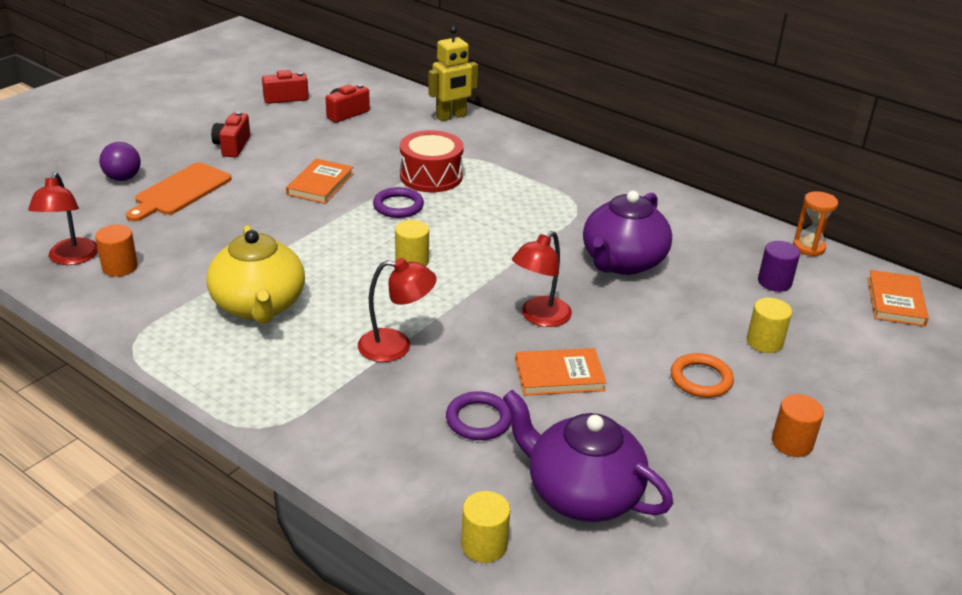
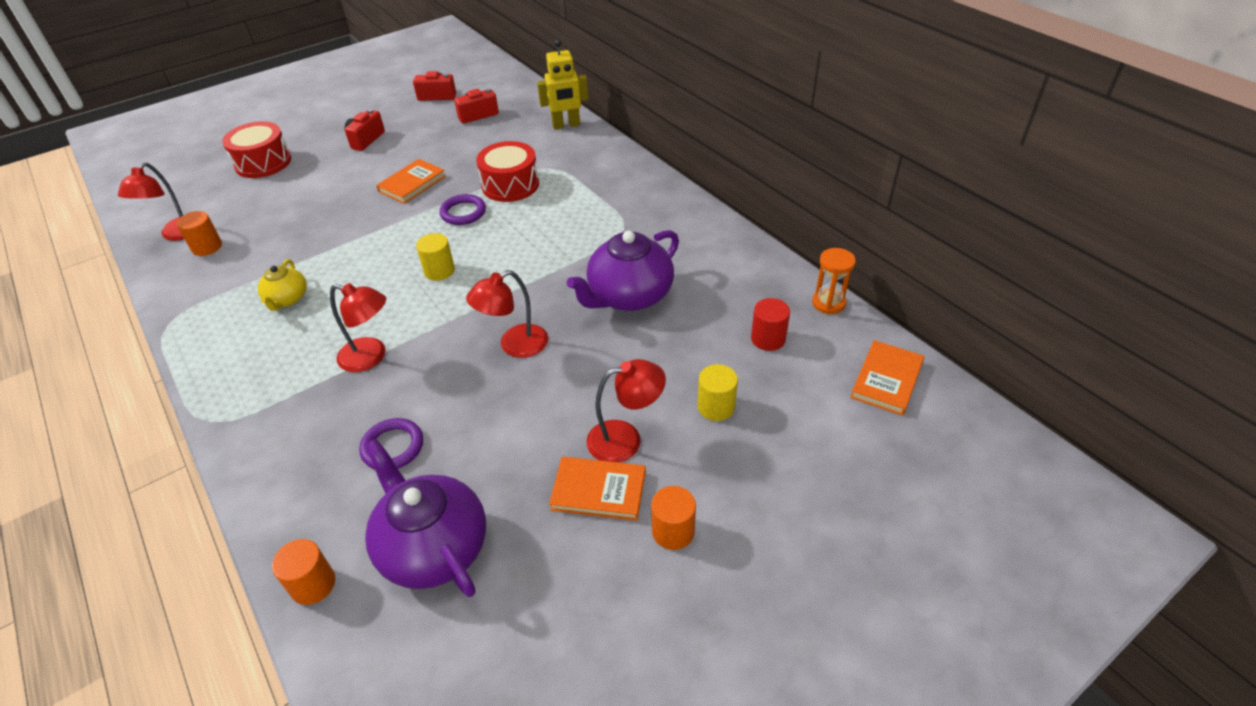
camera: 20 degrees right, 10 degrees up
purple ball [99,142,141,181] -> red drum [222,121,291,178]
orange cutting board [126,163,231,222] -> none
yellow teapot [207,225,305,324] -> yellow teapot [258,259,307,311], size x0.54
yellow cylinder [461,491,510,563] -> orange cylinder [272,539,335,605]
orange book [515,348,607,396] -> orange book moved to [549,457,646,521]
orange ring [671,353,734,398] -> red lamp [586,359,666,463]
purple cylinder [758,241,800,292] -> red cylinder [751,298,790,351]

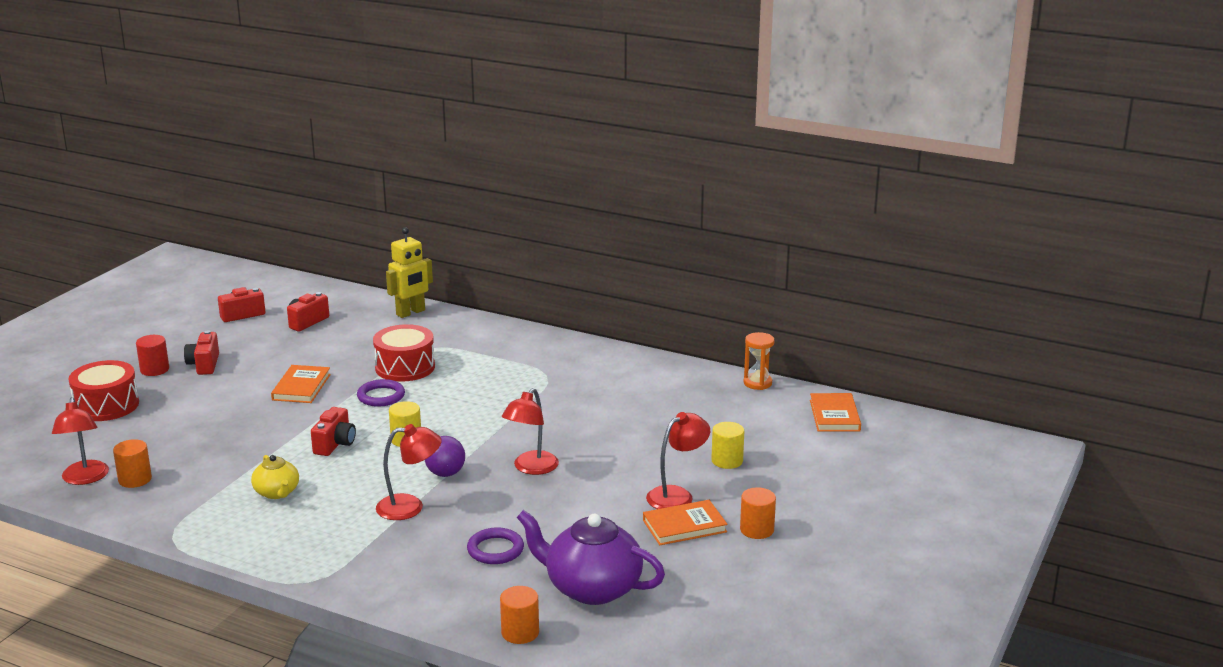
camera: 30 degrees left, 20 degrees down
purple teapot [567,230,679,311] -> none
red cylinder [751,298,790,351] -> red cylinder moved to [136,335,169,376]
none -> red camera [311,407,356,456]
none -> purple ball [425,436,465,477]

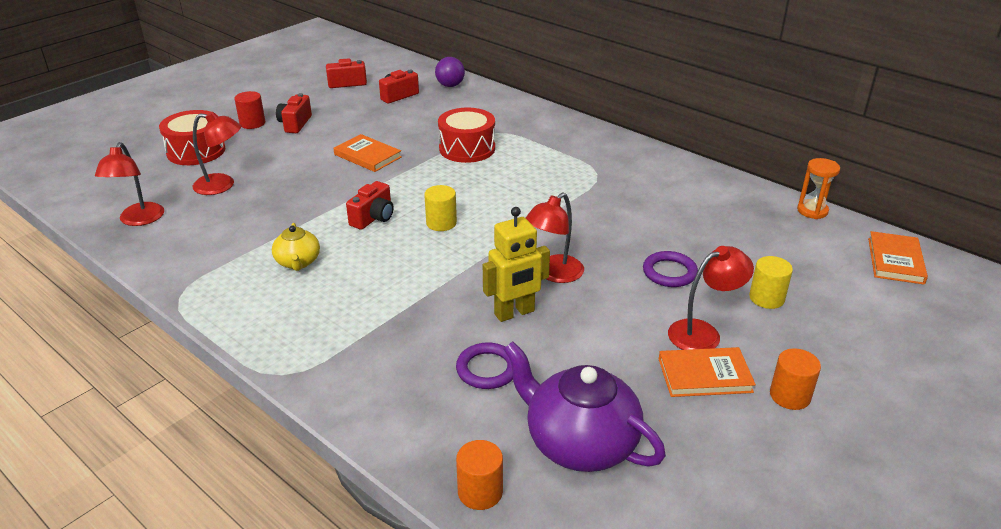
camera: 15 degrees right, 10 degrees up
orange cylinder [113,439,152,488] -> none
orange book [271,365,331,403] -> orange book turned 75 degrees counterclockwise [334,134,401,172]
purple ring [357,379,405,407] -> purple ring moved to [643,251,698,287]
red lamp [376,424,442,520] -> red lamp moved to [193,112,241,195]
yellow robot [386,227,433,318] -> yellow robot moved to [483,207,550,322]
purple ball [425,436,465,477] -> purple ball moved to [435,57,465,87]

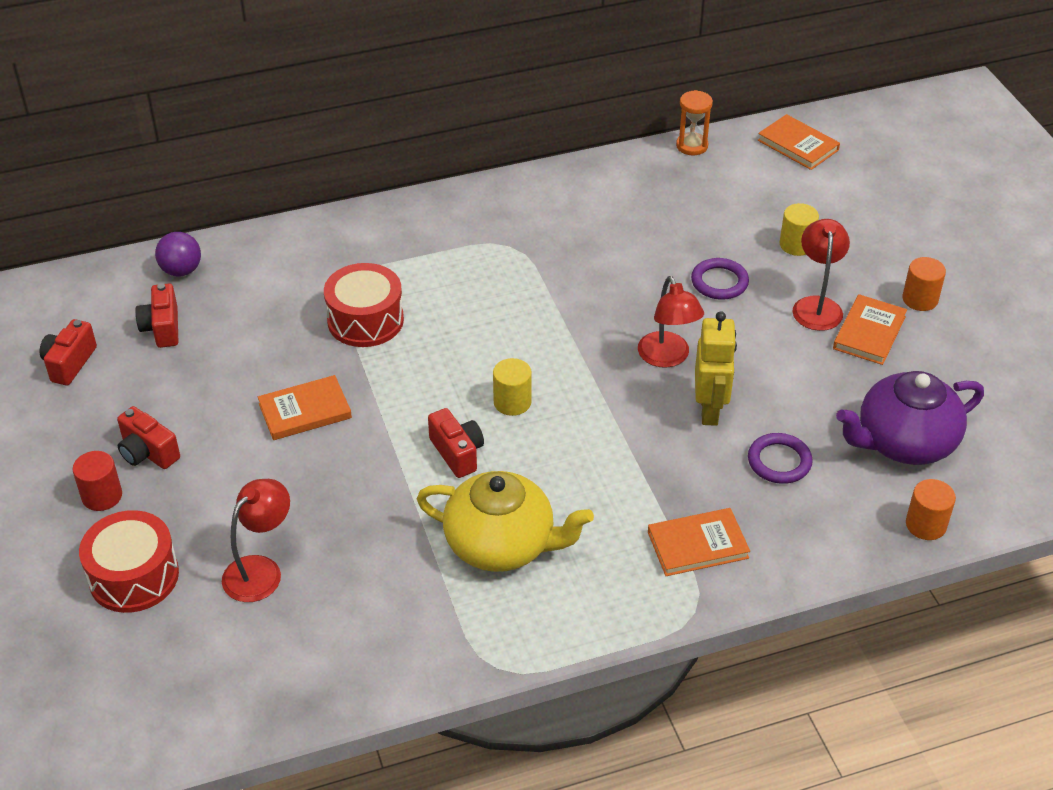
camera: 60 degrees left, 10 degrees up
red lamp [95,142,164,226] -> none
yellow teapot [272,223,320,271] -> yellow teapot [417,471,594,572], size x1.85
none -> orange book [648,508,750,576]

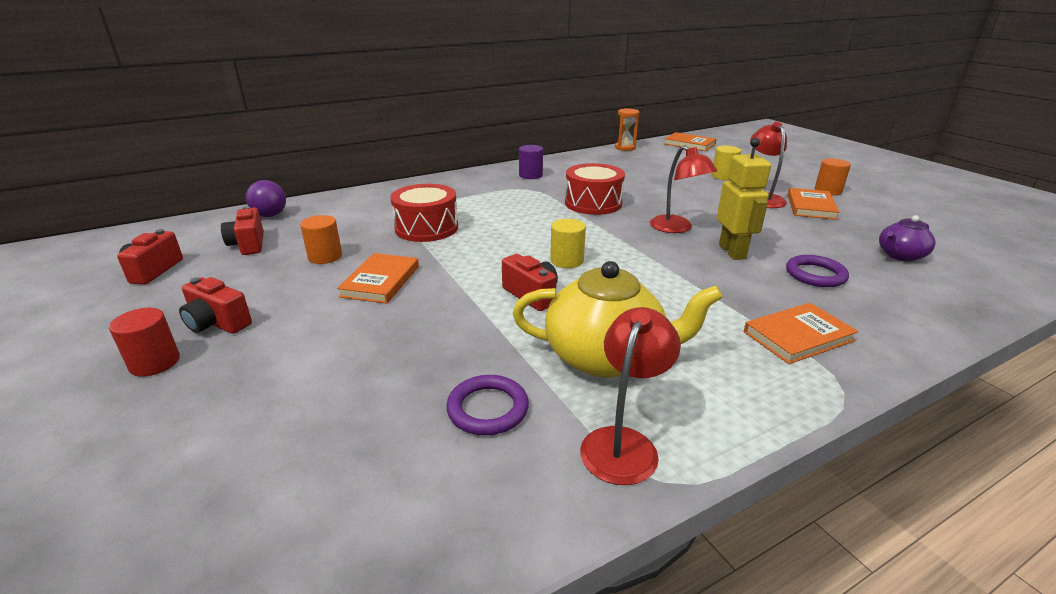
camera: 10 degrees left, 15 degrees down
red drum [79,510,179,613] -> red drum moved to [565,163,625,215]
red lamp [222,479,290,602] -> red lamp moved to [580,307,681,485]
orange book [258,375,352,440] -> orange book turned 45 degrees counterclockwise [337,253,419,304]
purple ring [691,258,749,300] -> purple ring moved to [446,375,529,435]
purple teapot [836,371,984,465] -> purple teapot [879,215,935,261], size x0.54
orange cylinder [906,479,956,540] -> orange cylinder moved to [300,215,342,264]
none -> purple cylinder [519,145,543,179]

